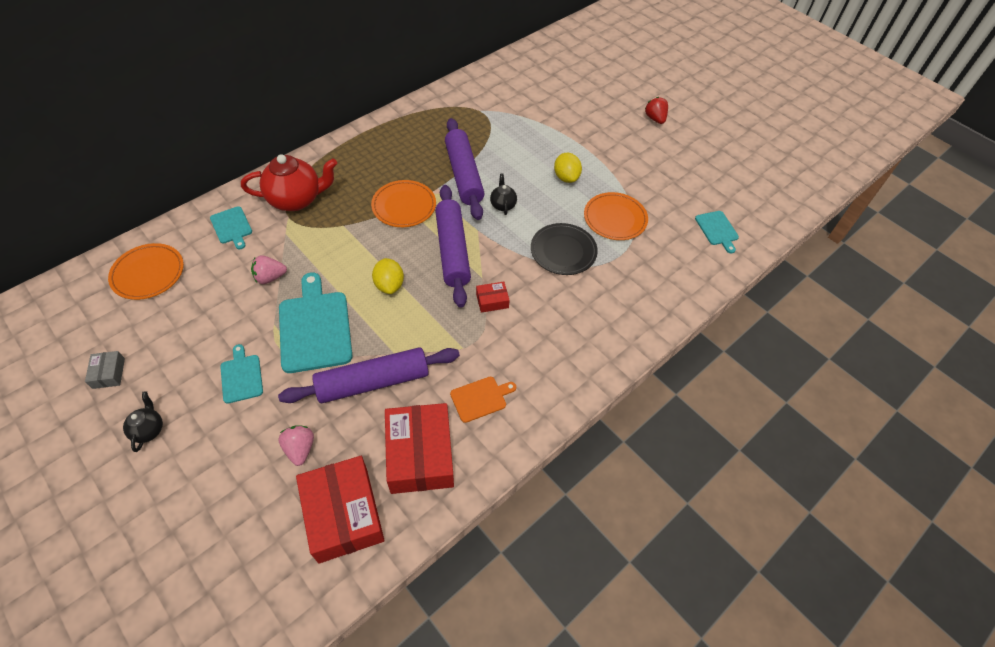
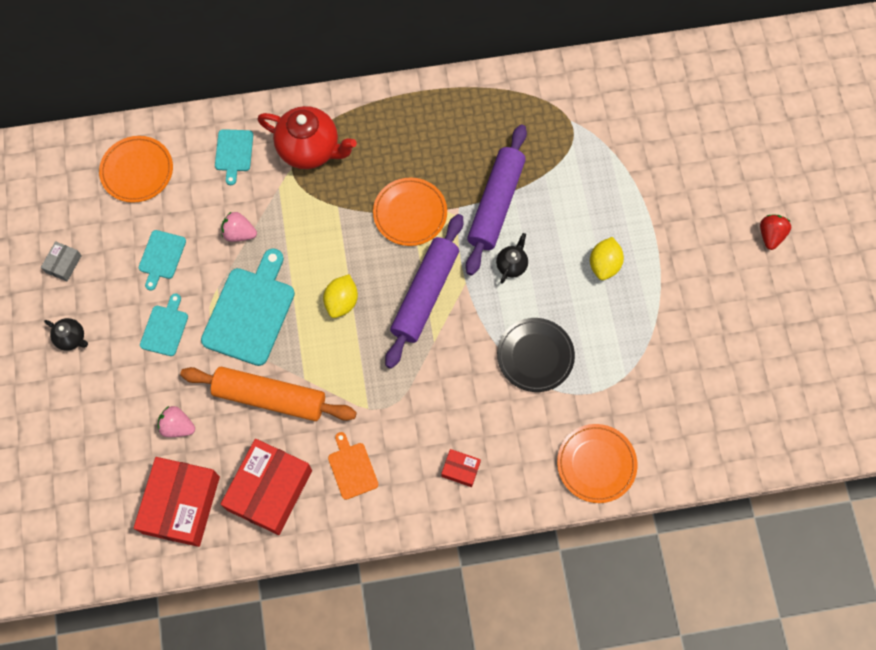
camera: 35 degrees right, 15 degrees up
black teapot [123,391,163,452] -> black teapot turned 90 degrees clockwise [44,318,88,351]
purple rolling pin [278,347,460,403] -> orange rolling pin [180,367,357,421]
pink strawberry [278,425,314,466] -> pink strawberry turned 90 degrees counterclockwise [158,406,195,437]
orange cutting board [450,377,516,423] -> orange cutting board turned 120 degrees counterclockwise [328,432,378,500]
red box [476,282,510,313] -> red box moved to [441,449,481,487]
orange plate [584,192,648,240] -> orange plate moved to [557,424,637,503]
turquoise cutting board [695,211,739,253] -> turquoise cutting board moved to [139,230,186,291]

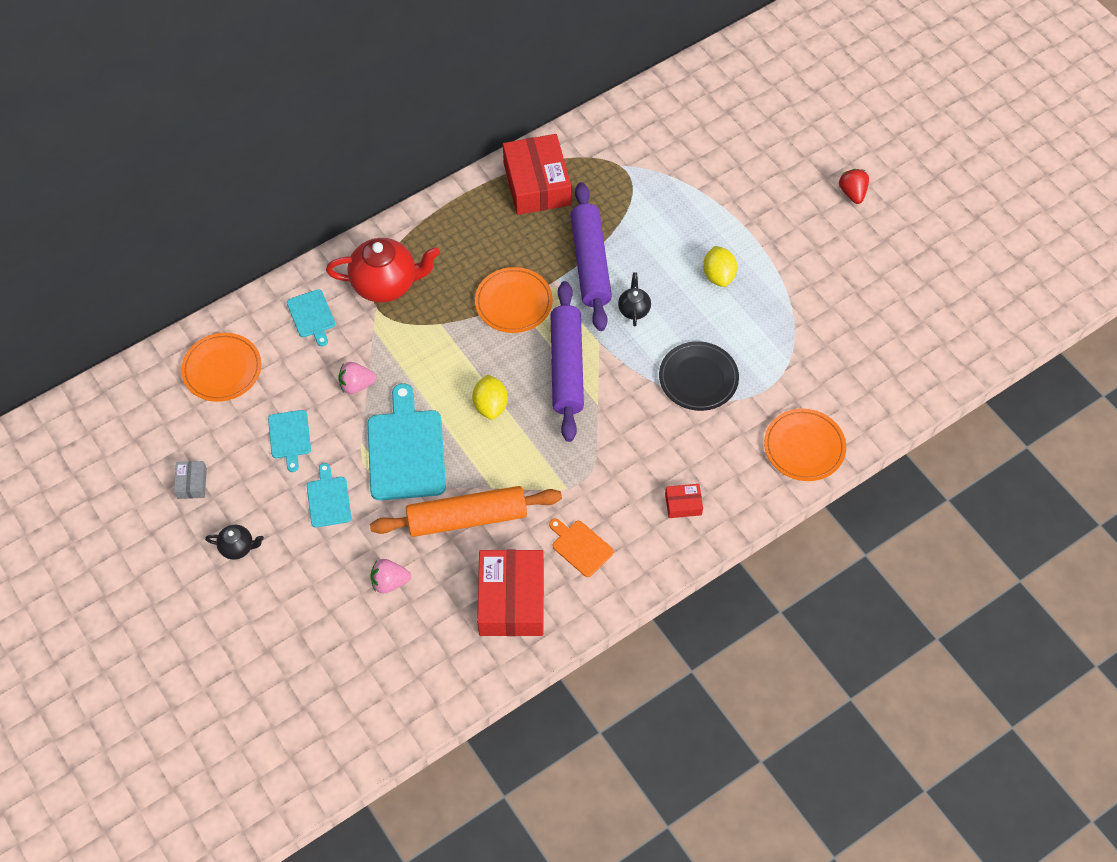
camera: 25 degrees left, 10 degrees down
red box [134,457,220,547] -> red box moved to [503,134,571,215]

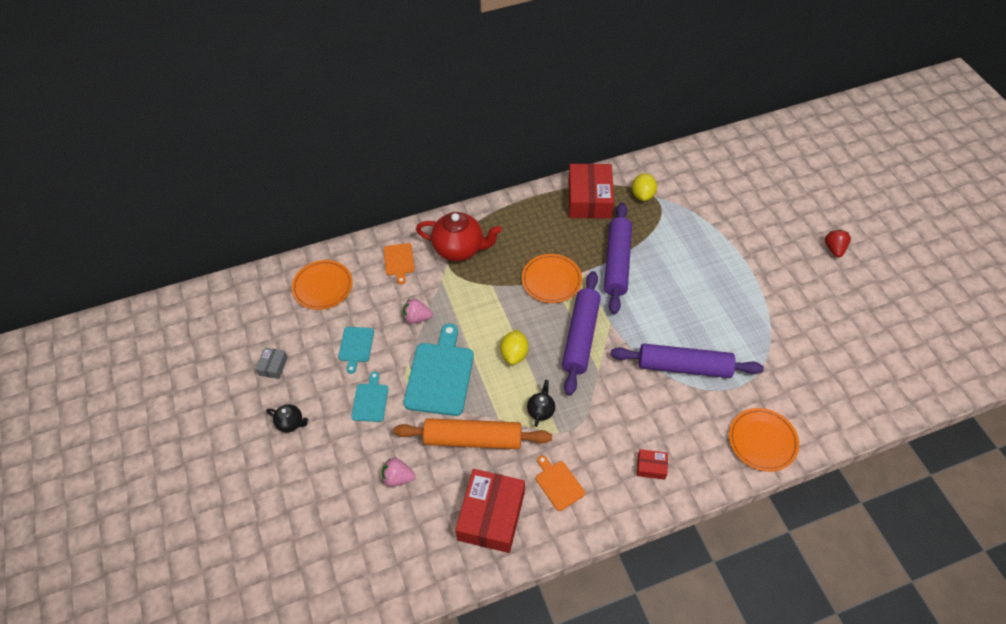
camera: 15 degrees right, 5 degrees down
turquoise cutting board [287,289,335,346] -> orange cutting board [384,243,415,285]
black teapot [618,272,651,327] -> black teapot moved to [527,380,555,427]
black plate [659,341,739,411] -> purple rolling pin [611,344,764,378]
yellow lemon [703,246,737,287] -> yellow lemon moved to [632,173,657,201]

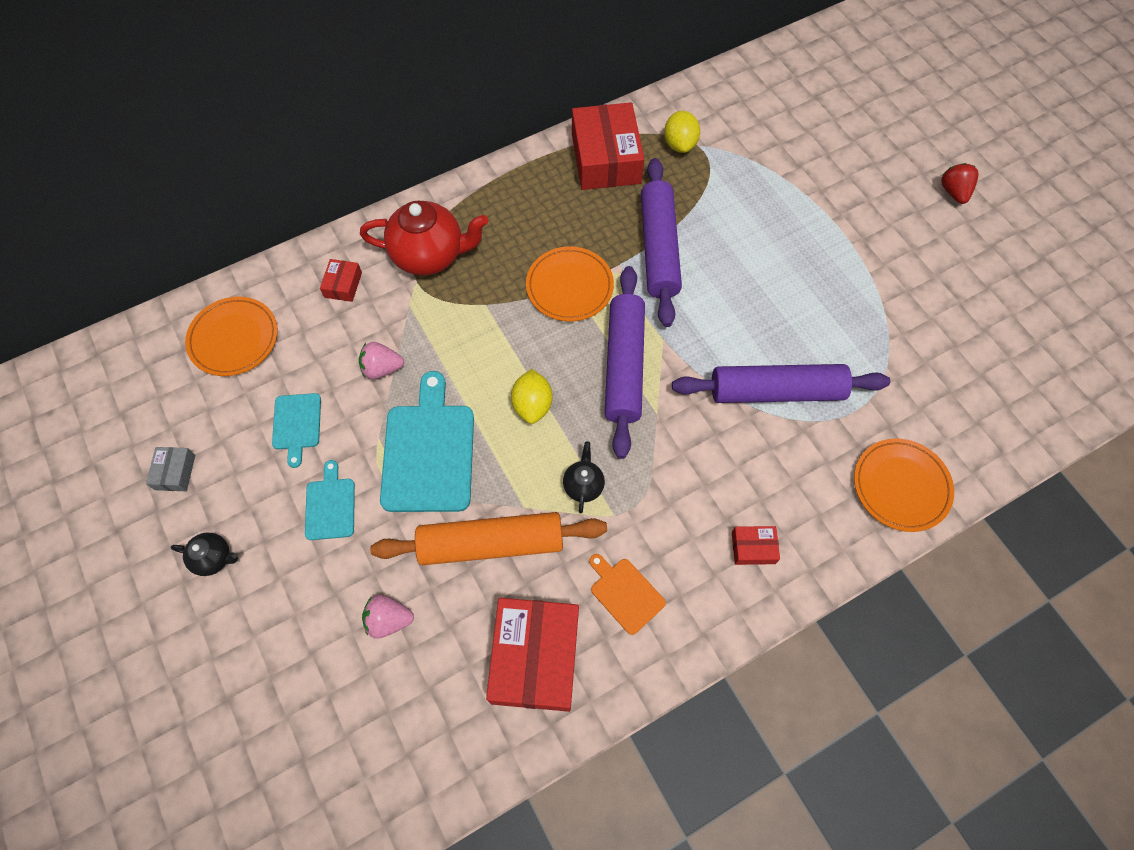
camera: 10 degrees left, 10 degrees up
orange cutting board [384,243,415,285] -> red box [320,259,362,302]

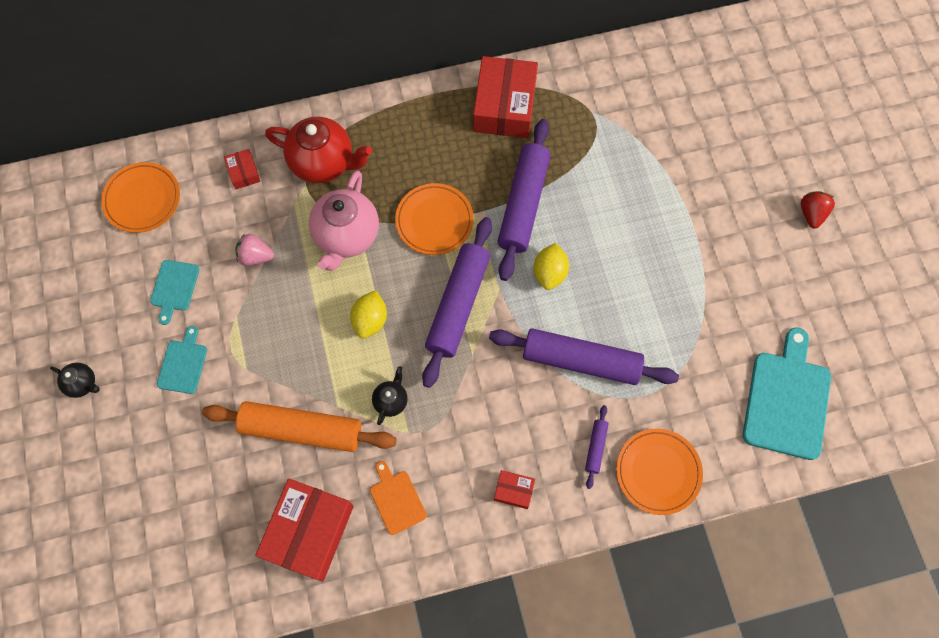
camera: 15 degrees right, 5 degrees up
grey box [146,447,195,491] -> none
red box [320,259,362,302] -> red box turned 45 degrees counterclockwise [224,149,260,189]
pink strawberry [362,595,414,639] -> none
turquoise cutting board [380,371,474,512] -> turquoise cutting board moved to [743,328,831,460]
yellow lemon [664,111,700,153] -> yellow lemon moved to [534,243,569,290]
none -> pink teapot [309,170,379,271]
none -> purple rolling pin [585,405,608,489]

